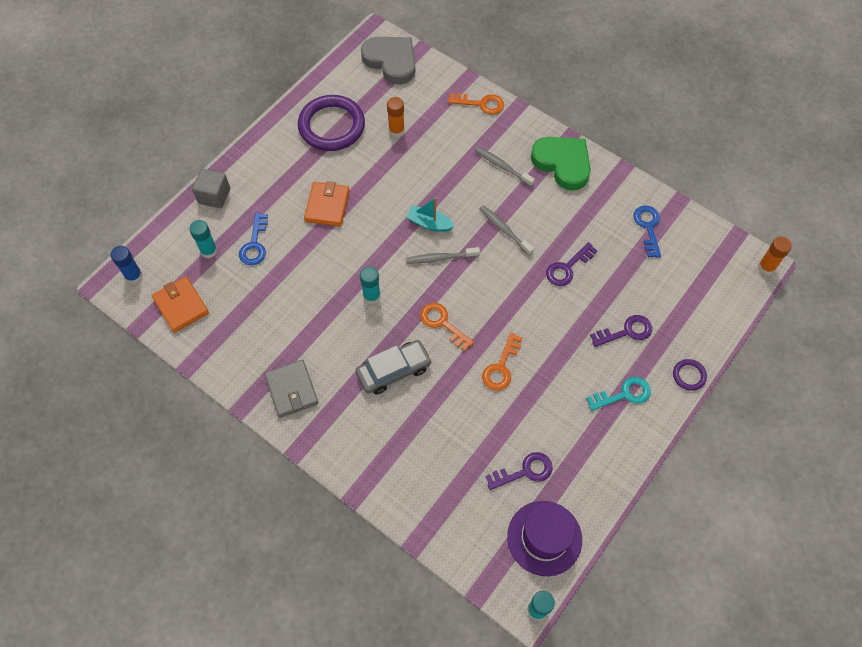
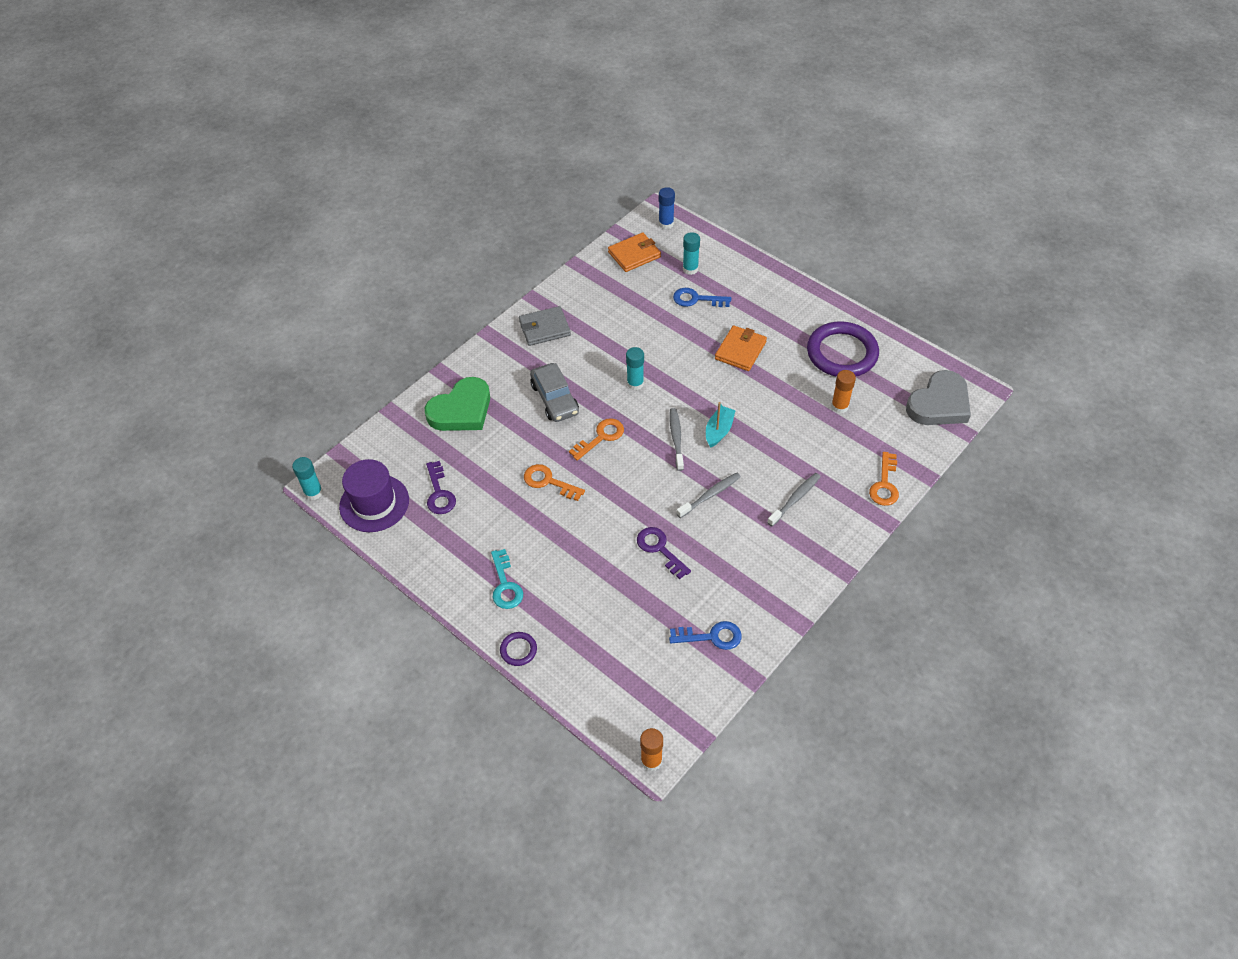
camera: 95 degrees right, 10 degrees down
grey cube [192,169,230,208] -> none
orange wallet [304,181,350,227] -> orange wallet turned 75 degrees counterclockwise [715,325,767,371]
green heart [531,137,591,191] -> green heart moved to [425,377,490,431]
purple key [590,315,652,347] -> none

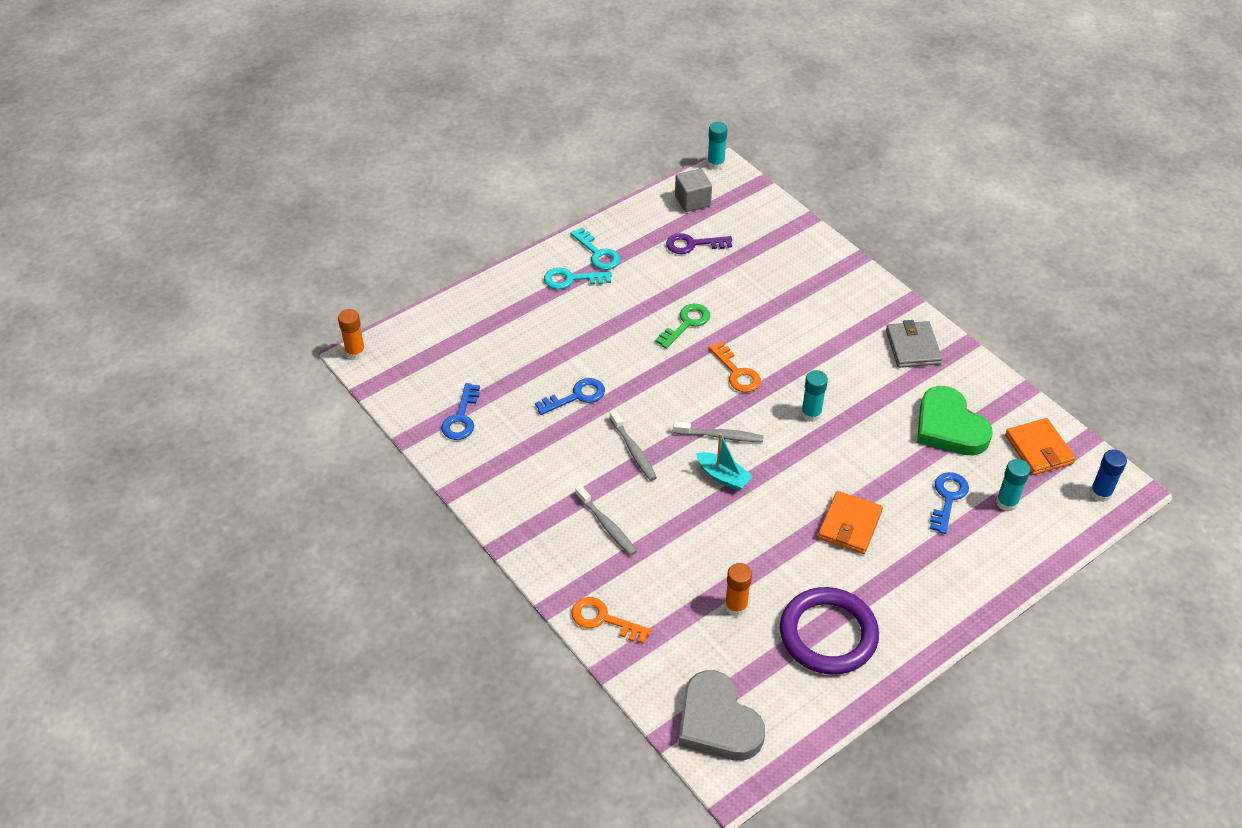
camera: 100 degrees right, 5 degrees down
purple hat [339,459,409,532] -> grey cube [675,168,712,212]
green heart [425,377,490,431] -> green heart moved to [917,386,993,456]
purple ring [500,632,537,666] -> none
orange key [524,464,585,501] -> green key [655,304,710,349]
grey car [530,363,579,422] -> none
purple key [637,527,691,579] -> blue key [535,378,605,415]
orange wallet [715,325,767,371] -> orange wallet turned 75 degrees clockwise [818,491,883,554]
none -> turquoise key [570,228,620,270]

